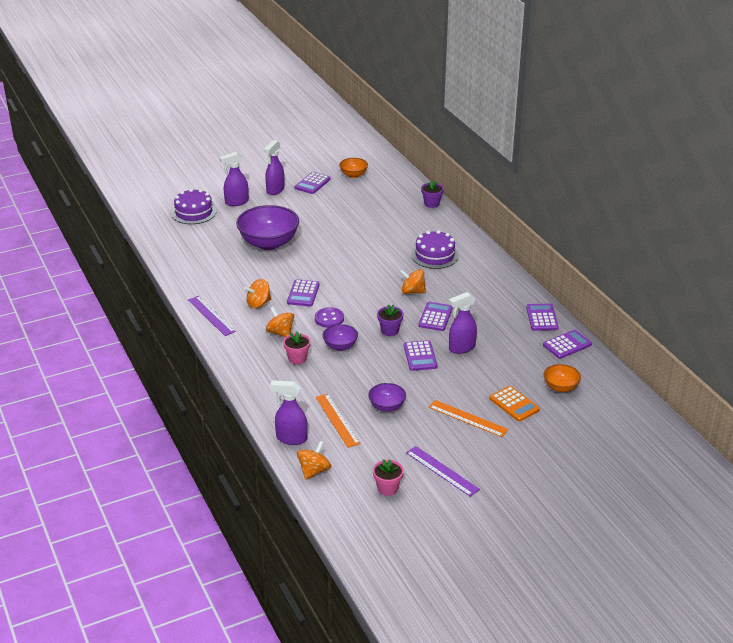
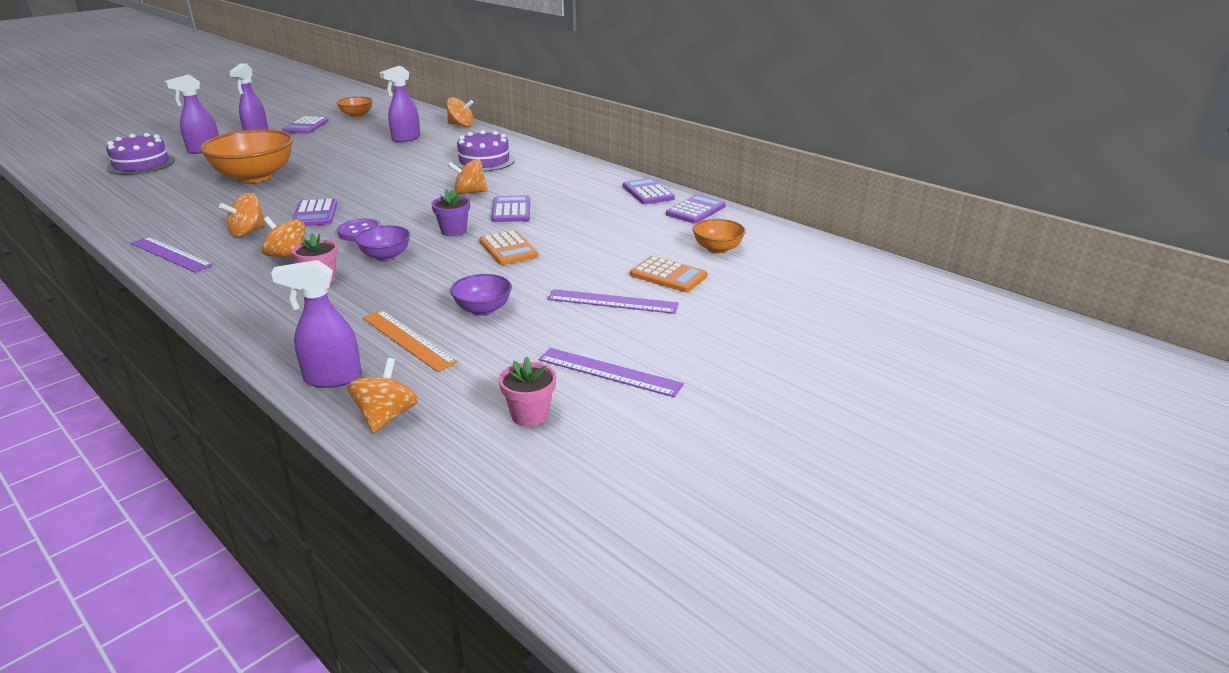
camera: 20 degrees left, 5 degrees down
purple bowl [236,205,299,250] -> orange bowl [200,129,293,183]
purple calculator [404,340,437,371] -> orange calculator [479,230,538,265]
purple flower pot [421,180,444,208] -> orange spinning top [446,97,474,127]
orange ruler [429,400,508,437] -> purple ruler [547,289,679,314]
purple spray bottle [449,292,477,354] -> purple spray bottle moved to [379,66,420,143]

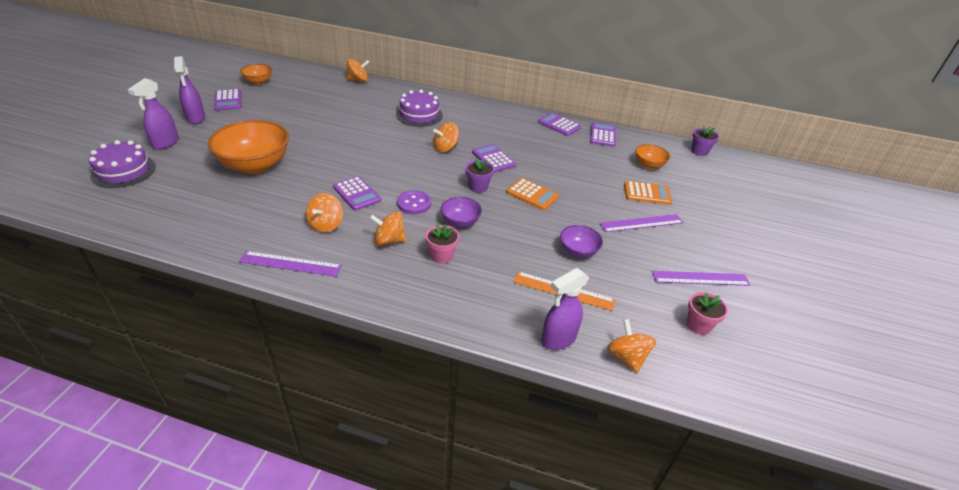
camera: 30 degrees left, 10 degrees up
purple spray bottle [379,66,420,143] -> none
none -> purple flower pot [691,126,719,156]

